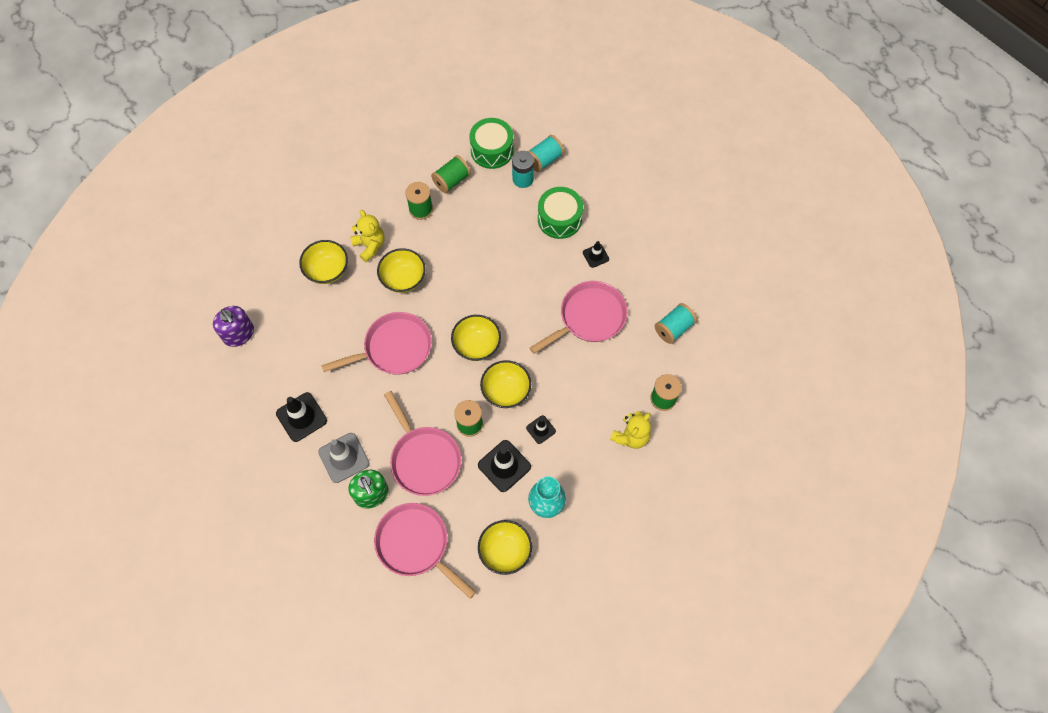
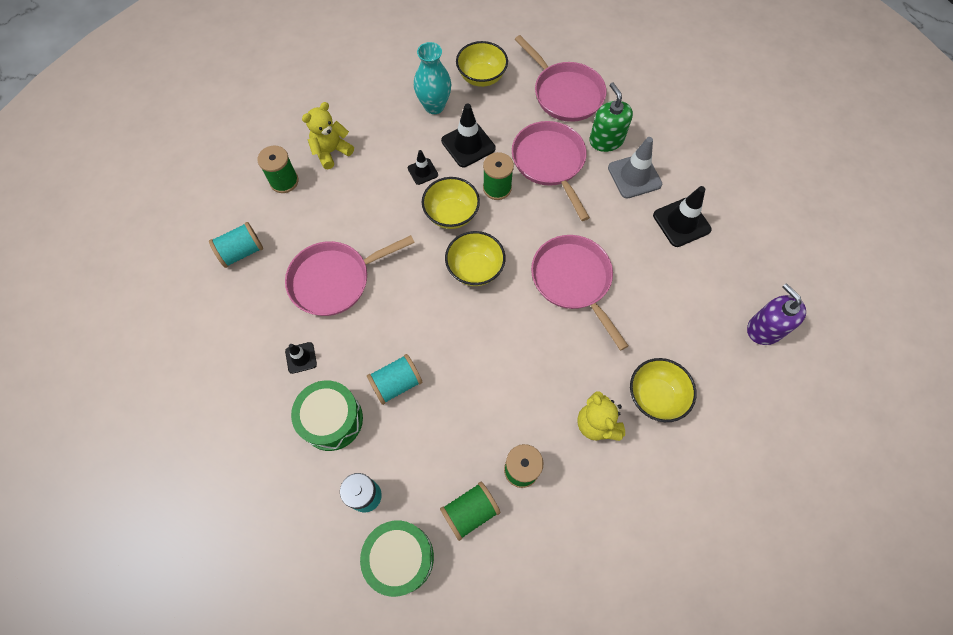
camera: 170 degrees left, 0 degrees up
pink pan [321,312,432,375] -> pink pan turned 75 degrees clockwise [531,235,628,351]
yellow bowl [377,248,426,293] -> none
turquoise spool [528,135,564,172] -> turquoise spool moved to [367,354,423,405]

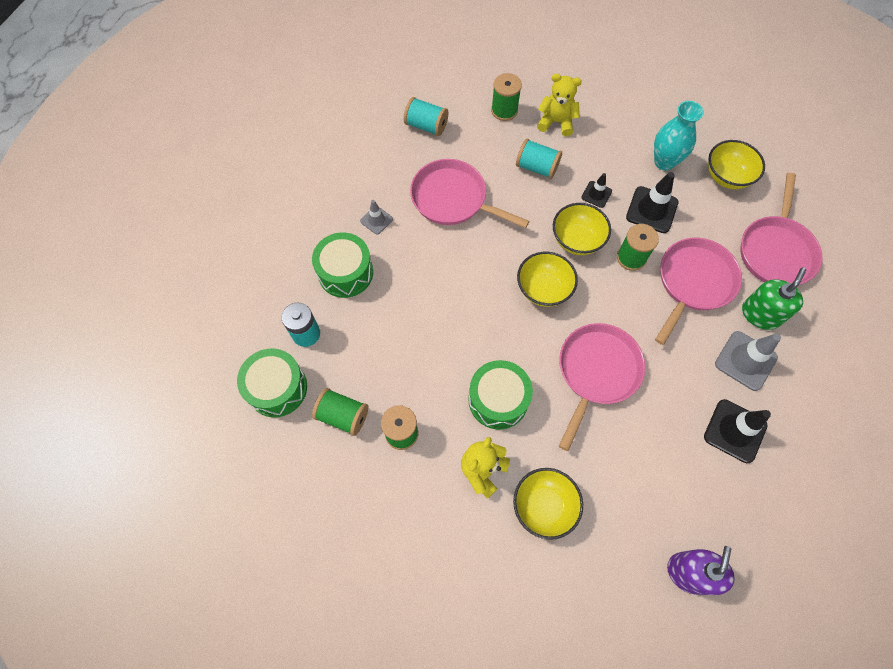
camera: 55 degrees right, 0 degrees up
black traffic cone [285,342,317,374] -> grey traffic cone [360,200,393,235]
turquoise spool [367,354,423,405] -> turquoise spool moved to [516,139,562,179]
none -> green drum [468,360,533,430]

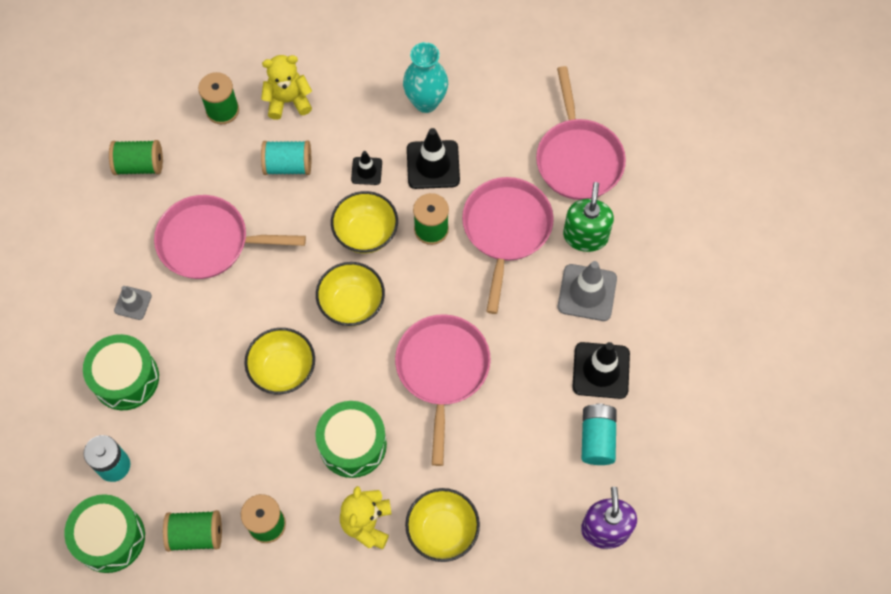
camera: 25 degrees left, 0 degrees up
turquoise spool [404,97,448,136] -> green spool [109,140,163,175]
yellow bowl [708,140,765,189] -> yellow bowl moved to [244,328,315,394]
none -> turquoise battery [582,403,617,465]

